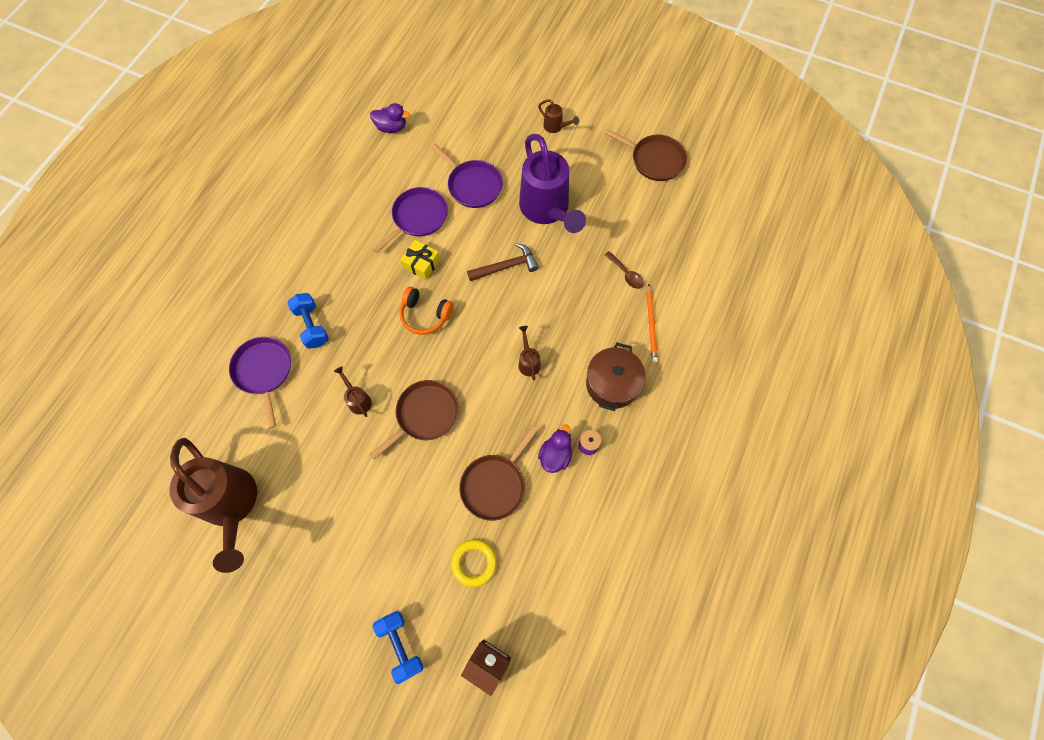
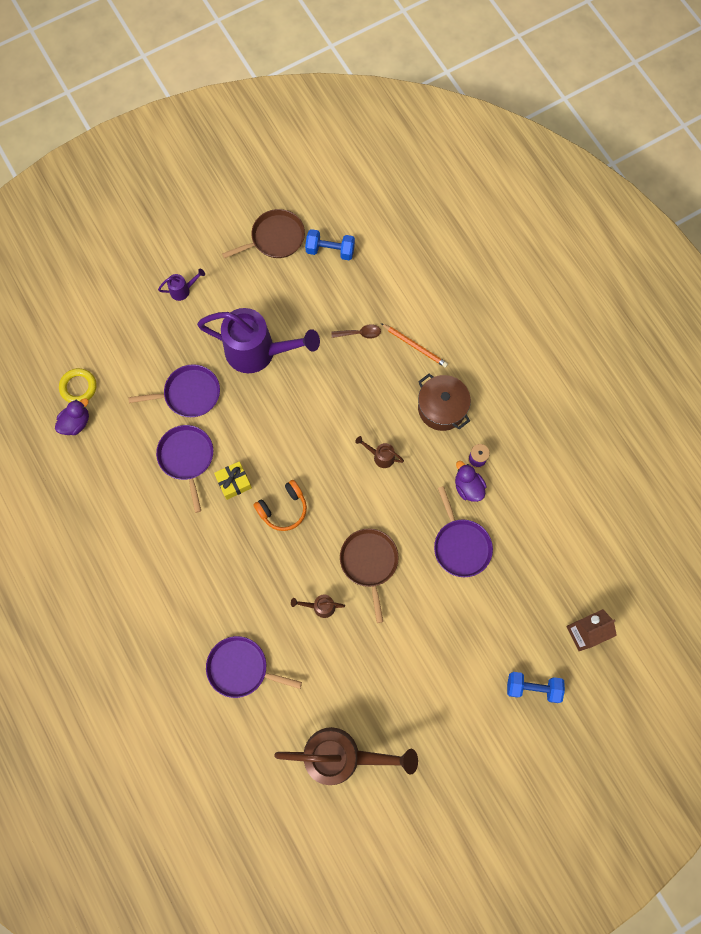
camera: 55 degrees left, 5 degrees up
blue dumbbell [287,293,329,349] -> blue dumbbell moved to [305,229,355,260]
yellow ring [451,539,497,587] -> yellow ring moved to [59,368,97,403]
brown pan [459,426,538,521] -> purple pan [434,486,493,577]
brown hammer [467,243,539,281] -> none
brown watering can [538,100,579,133] -> purple watering can [158,269,205,301]

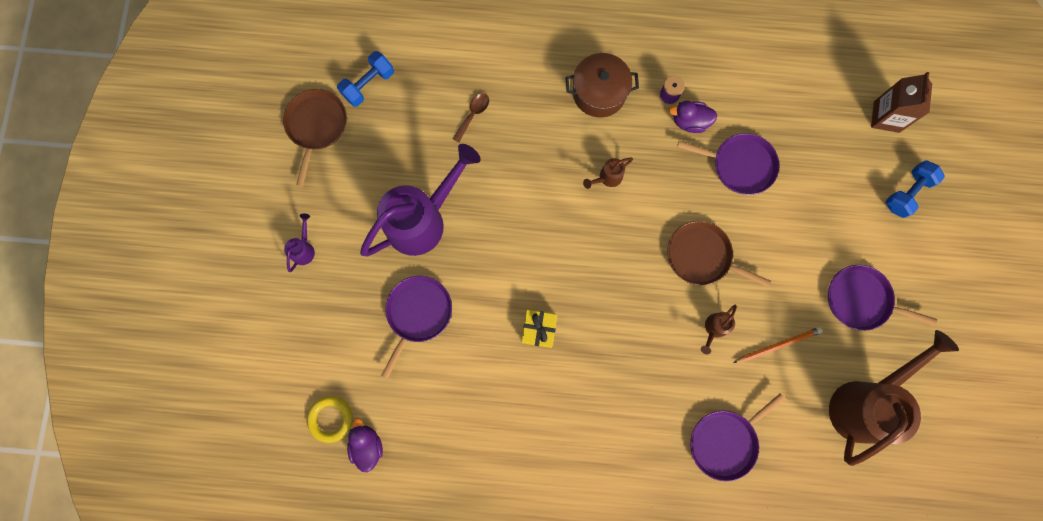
camera: 55 degrees left, 5 degrees up
purple pan [156,425,213,513] -> purple pan moved to [828,265,937,331]
orange headphones [253,480,307,531] -> none
orange pencil [381,323,448,368] -> orange pencil moved to [733,327,823,363]

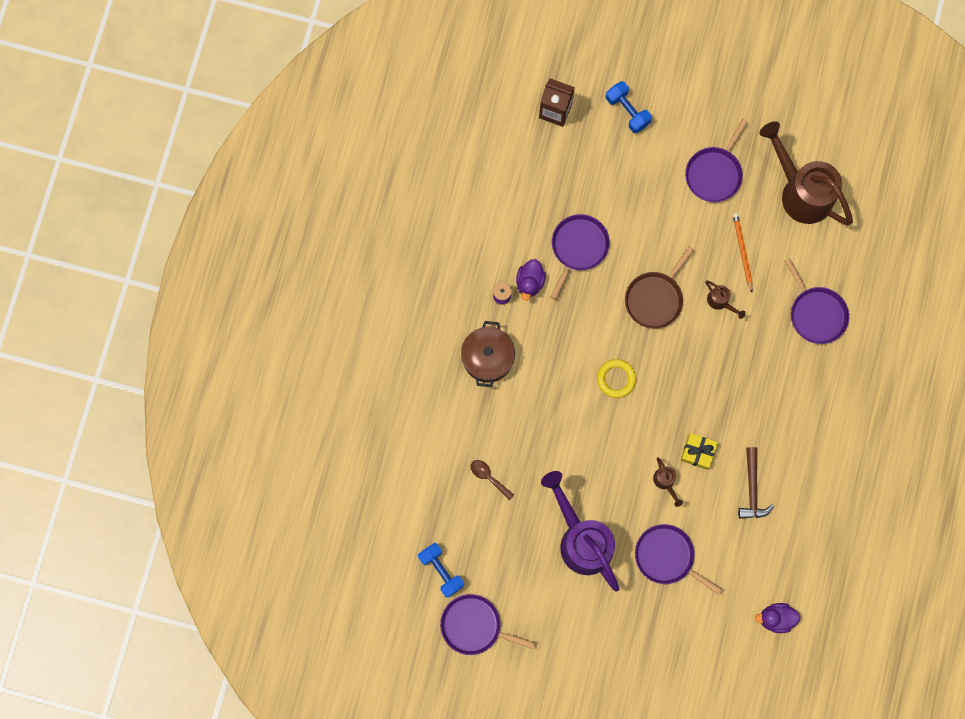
camera: 80 degrees left, 0 degrees up
brown pan [283,89,347,187] -> purple pan [440,594,535,655]
purple watering can [284,214,315,272] -> none
yellow ring [307,396,353,443] -> yellow ring moved to [597,359,636,398]
brown watering can [583,158,633,189] -> brown watering can moved to [653,457,683,507]
none -> brown hammer [738,447,774,519]

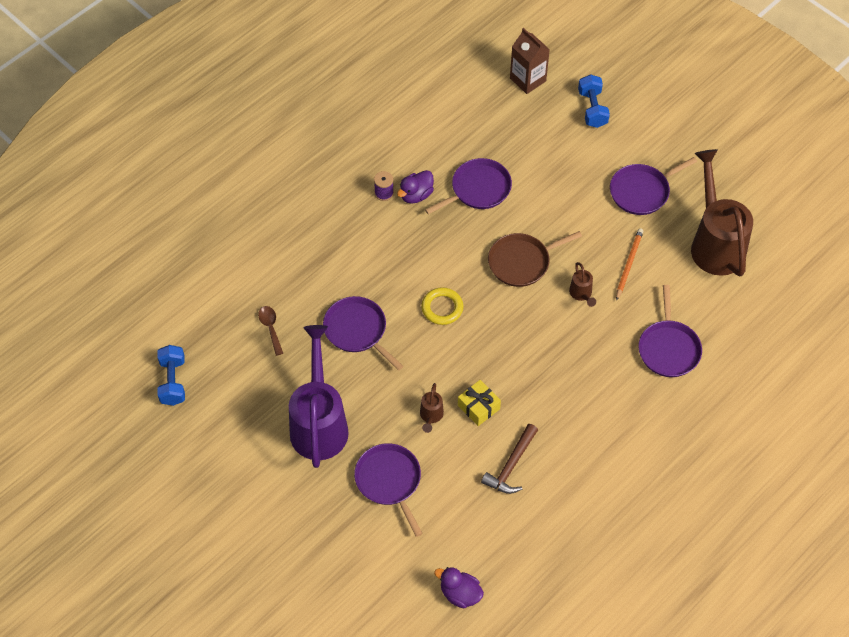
camera: 30 degrees right, 20 degrees down
purple pan [440,594,535,655] -> purple pan moved to [323,296,403,370]
brown pot [461,321,515,387] -> none

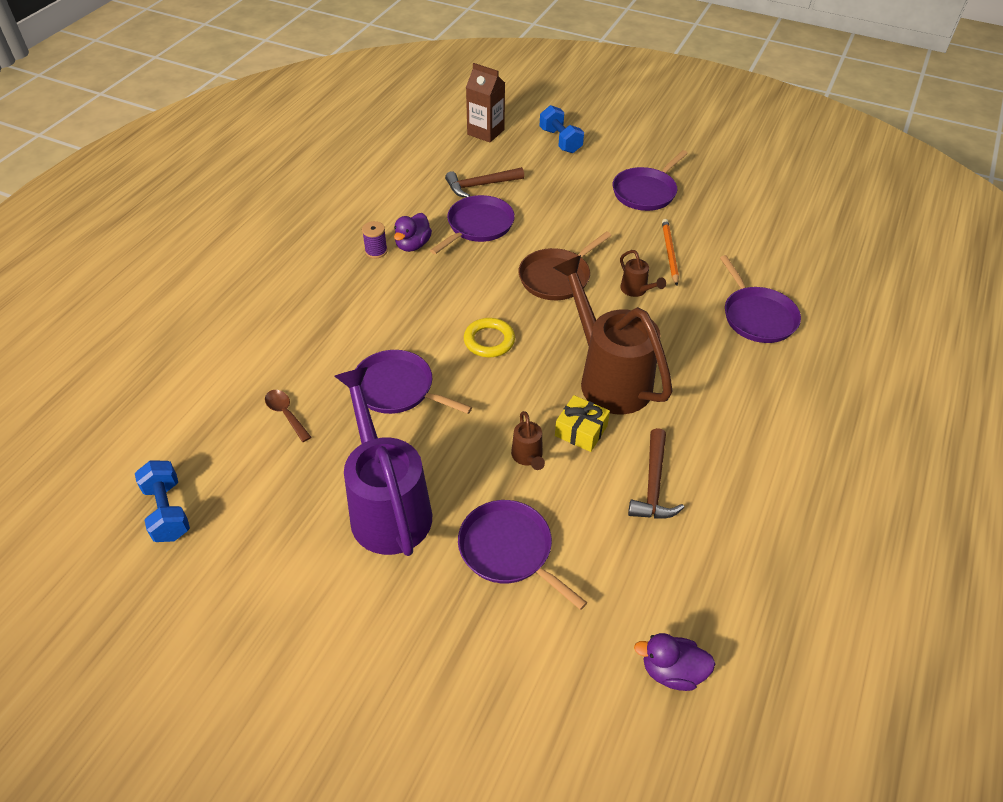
camera: 20 degrees left, 10 degrees down
brown watering can [691,149,753,276] -> brown watering can moved to [553,255,672,414]
none -> brown hammer [445,167,524,197]

